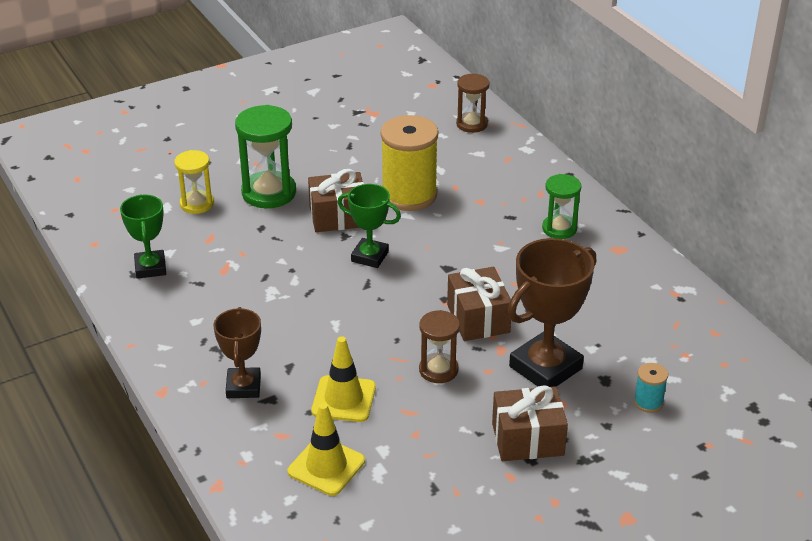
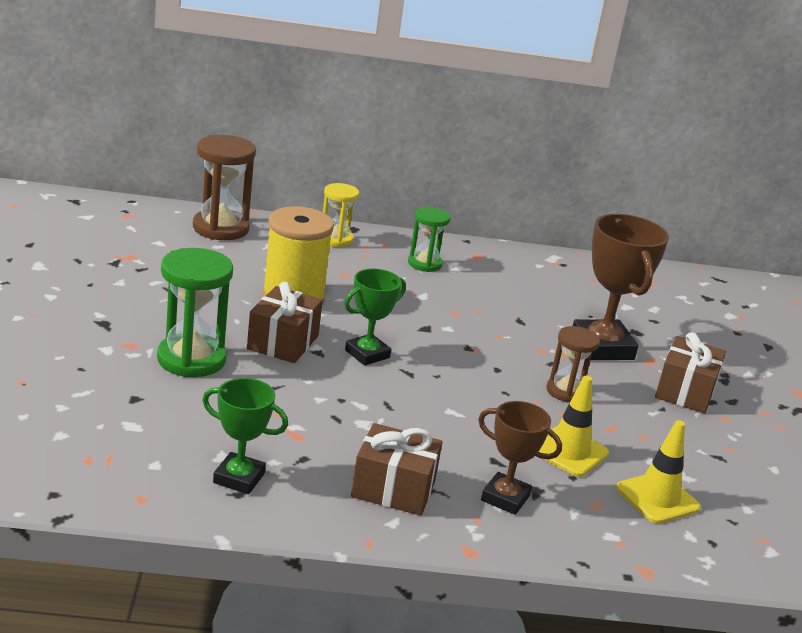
camera: 65 degrees left, 10 degrees down
yellow hourglass [174,150,214,214] -> yellow hourglass moved to [323,183,359,247]
brown gift [447,267,511,341] -> brown gift moved to [351,423,442,516]
brown hourglass [456,73,489,133] -> brown hourglass [193,135,256,240], size x1.62
turquoise spool [634,363,668,413] -> none

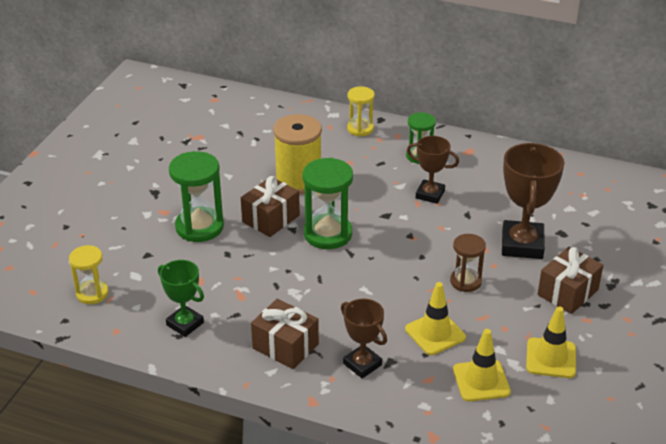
camera: 25 degrees right, 10 degrees up
brown hourglass [193,135,256,240] -> none
green trophy [344,268,406,366] -> green hourglass [303,158,353,249]
none -> yellow hourglass [69,245,108,304]
none -> brown trophy [407,136,459,204]
none -> yellow traffic cone [526,307,576,378]

